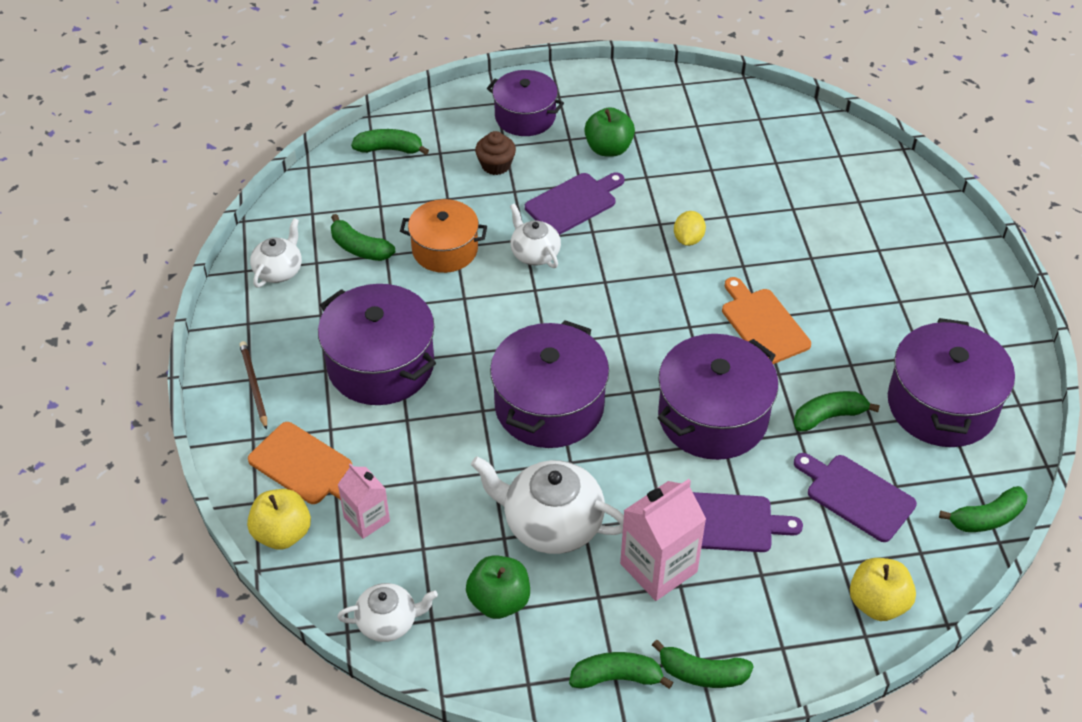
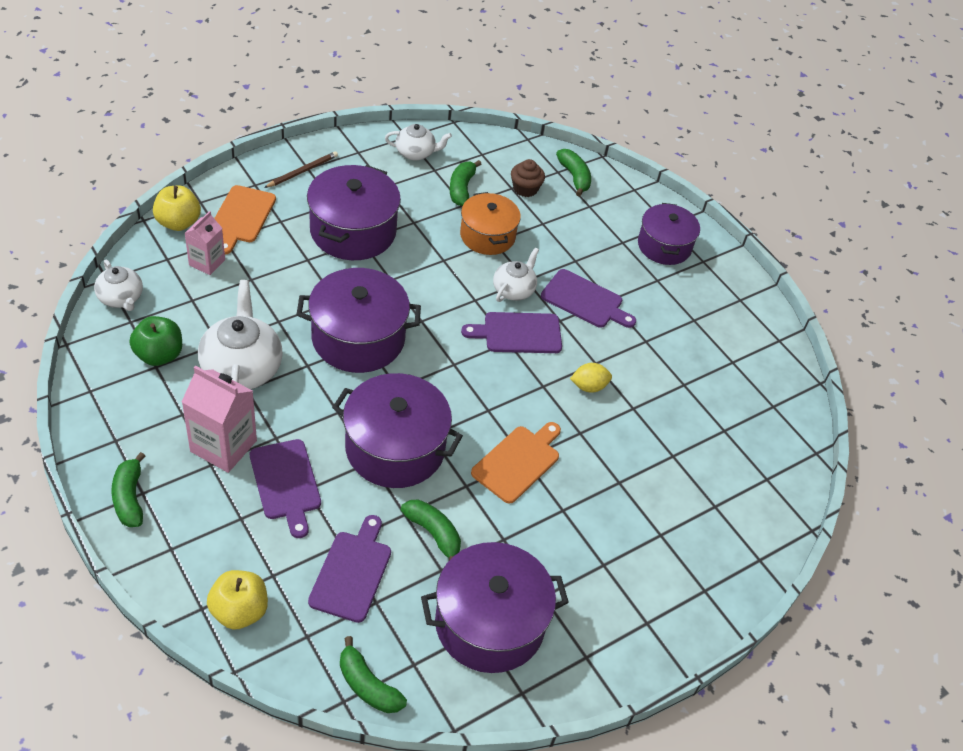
camera: 60 degrees right, 0 degrees up
brown cupcake [475,131,516,175] -> brown cupcake moved to [511,159,545,197]
green banana [569,652,673,689] -> none
green apple [584,107,635,157] -> none
none -> purple cutting board [461,312,562,353]

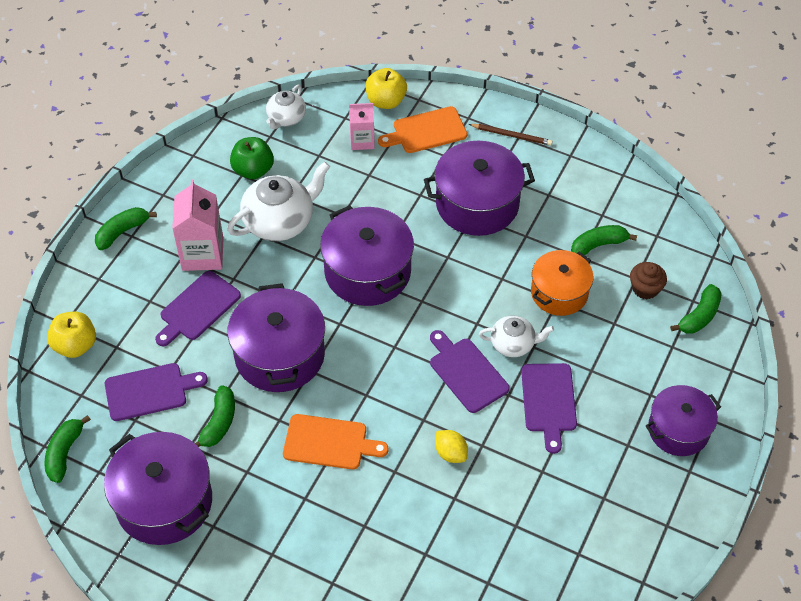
camera: 65 degrees right, 5 degrees up
white teapot [385,124,452,160] -> none

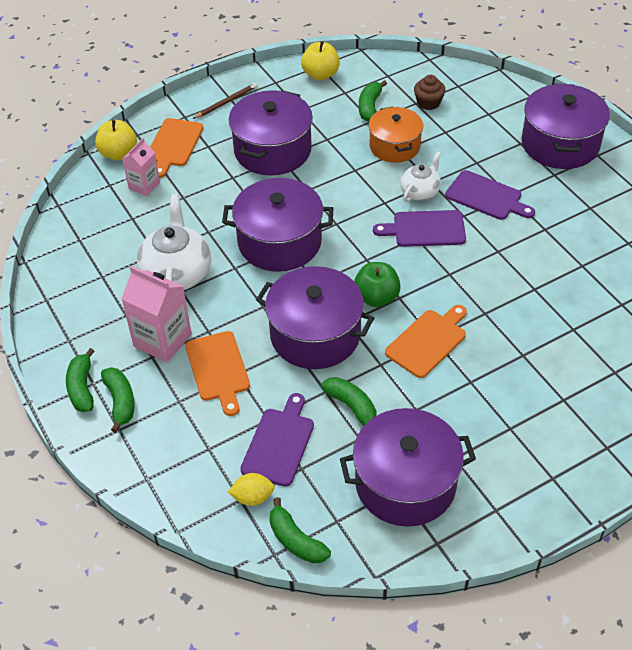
camera: 55 degrees left, 5 degrees down
yellow apple [47,312,96,358] -> yellow apple moved to [301,41,340,80]
purple cutting board [155,271,241,346] -> orange cutting board [185,331,250,416]
green apple [230,137,274,179] -> green apple moved to [354,262,401,307]
white teapot [266,85,306,129] -> none
yellow lemon [435,430,468,463] -> yellow lemon moved to [228,473,275,506]
purple pot [645,385,721,456] -> purple pot [521,84,610,169], size x1.52
green banana [670,284,722,333] -> green banana moved to [101,367,135,433]

